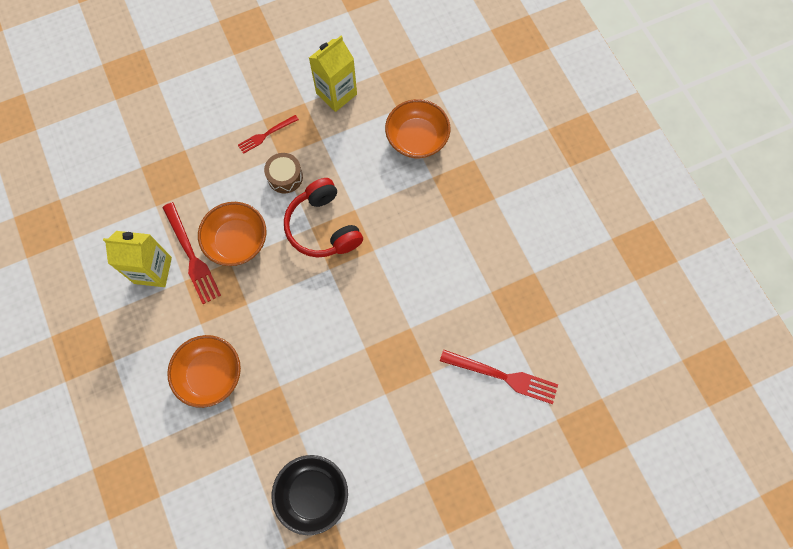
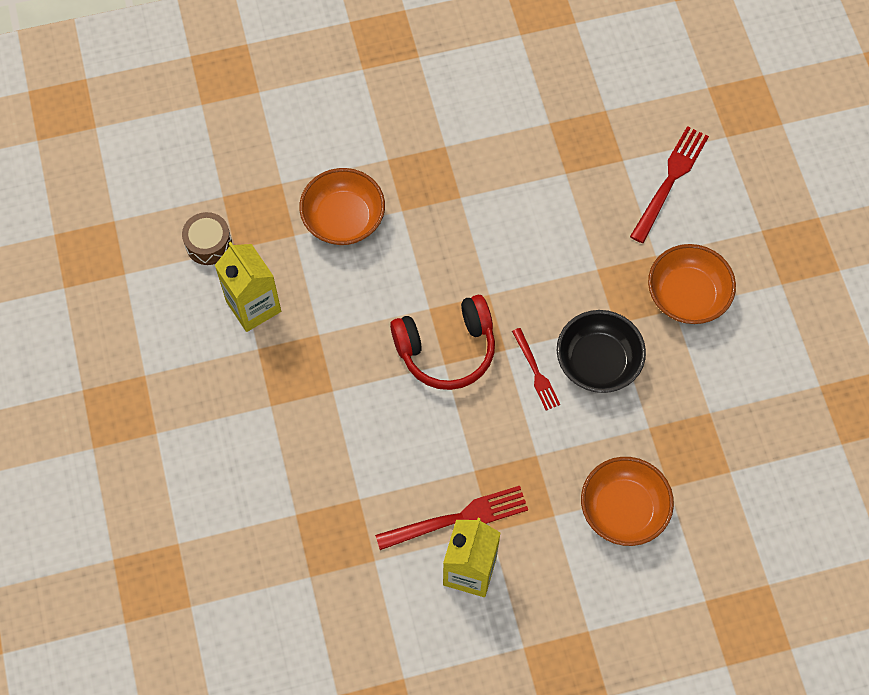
camera: 80 degrees left, 5 degrees down
orange bowl [198,202,266,266] -> orange bowl moved to [648,244,736,324]
red fork [238,115,299,154] -> red fork moved to [512,328,560,410]
brown drum [264,153,303,193] -> brown drum moved to [182,212,232,265]
black bowl [272,455,348,535] -> black bowl moved to [557,310,646,393]

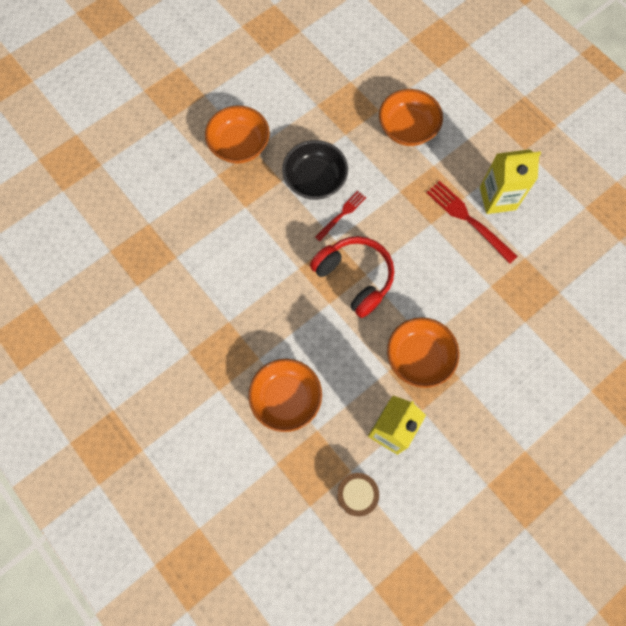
camera: 115 degrees left, 5 degrees up
red fork [630,126,709,243] -> none
none -> orange bowl [387,317,459,388]

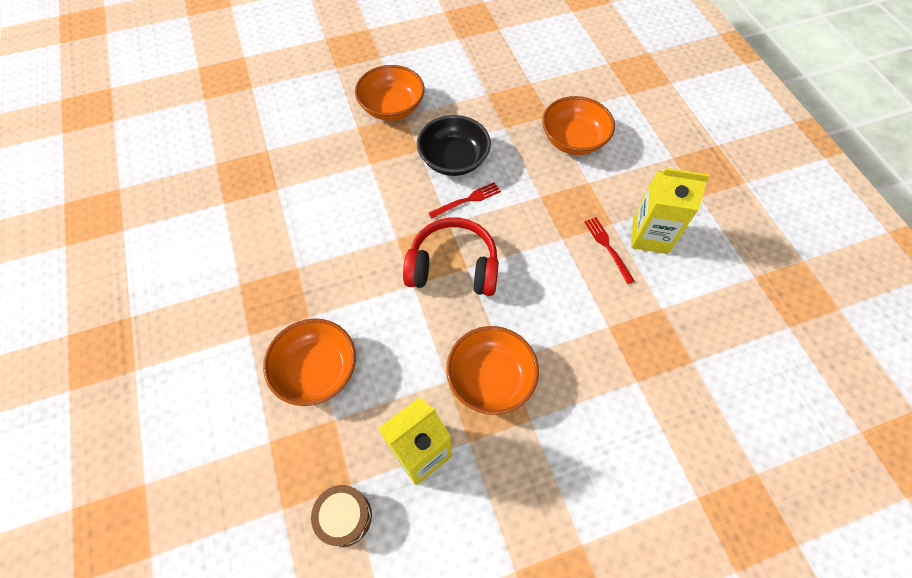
camera: 20 degrees right, 10 degrees down
red headphones [310,236,394,318] -> red headphones turned 60 degrees counterclockwise [403,218,499,296]
red fork [426,181,518,264] -> red fork [584,217,635,284], size x0.61

